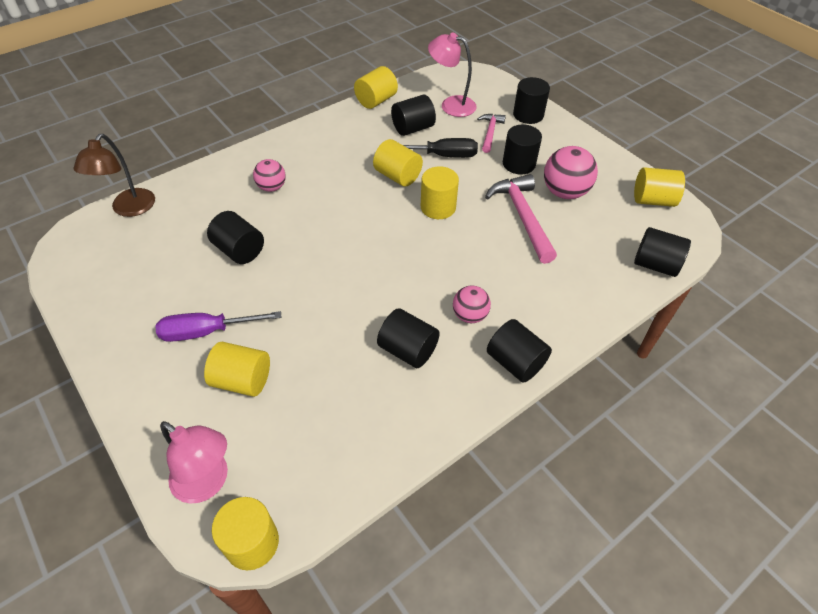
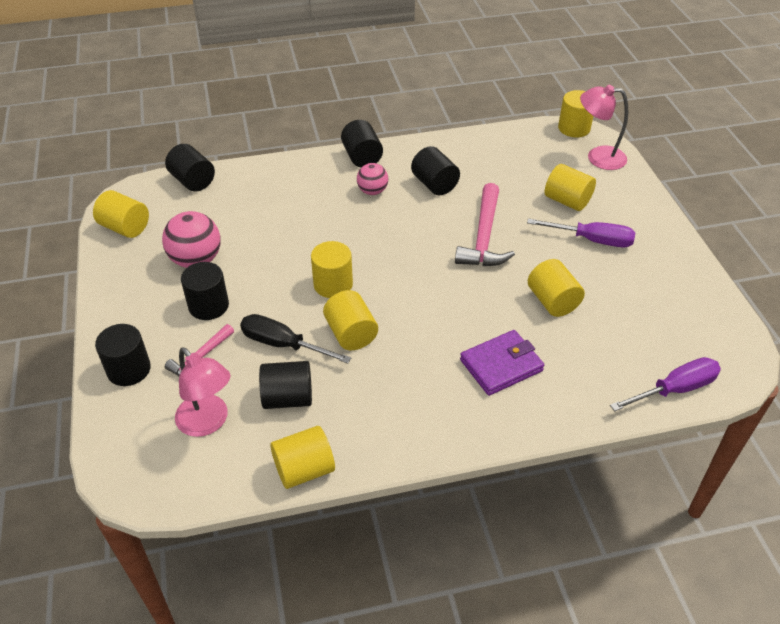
camera: 155 degrees left, 5 degrees down
brown lamp [73,134,155,217] -> purple screwdriver [610,357,721,411]
pink lamp [160,421,228,503] -> pink lamp turned 45 degrees counterclockwise [580,85,628,170]
black cylinder [207,211,264,264] -> yellow cylinder [528,259,585,317]
pink ball [253,159,286,192] -> purple wallet [460,330,544,396]
pink hammer [485,174,557,264] -> pink hammer moved to [455,183,515,266]

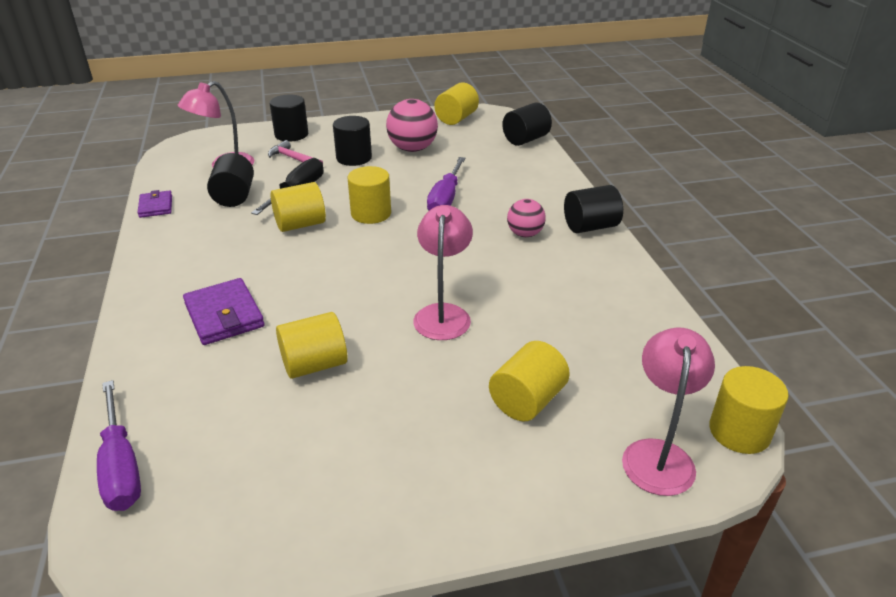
camera: 90 degrees right, 10 degrees down
yellow cylinder [270,426,335,489] -> purple wallet [138,190,172,218]
black cylinder [411,146,460,195] -> none
pink hammer [455,183,515,266] -> pink lamp [413,205,473,340]
purple screwdriver [527,219,635,247] -> purple screwdriver moved to [427,157,465,210]

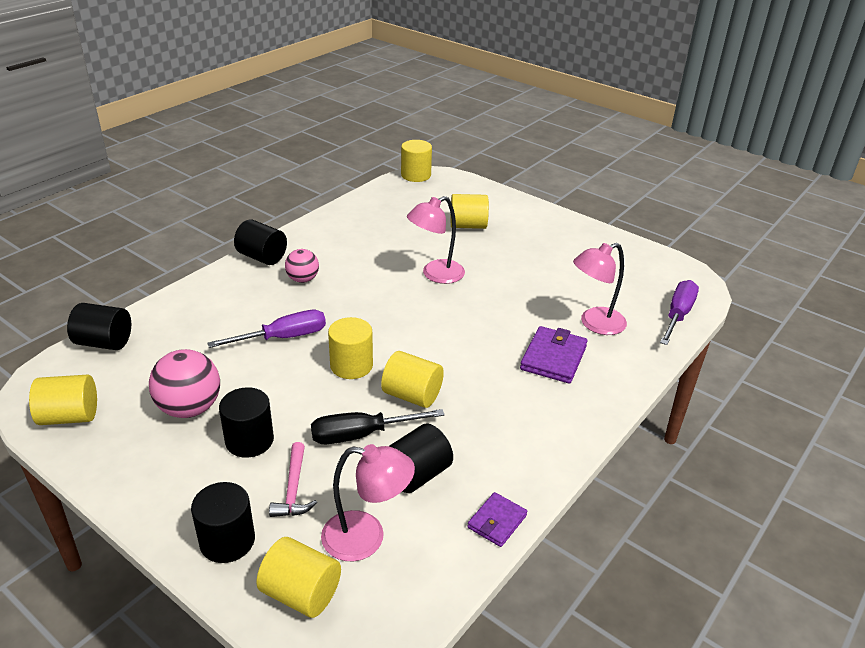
camera: 130 degrees left, 0 degrees up
yellow cylinder [276,312,347,379] -> yellow cylinder moved to [256,537,341,618]
pink lamp [622,328,715,496] -> pink lamp moved to [573,243,627,335]

